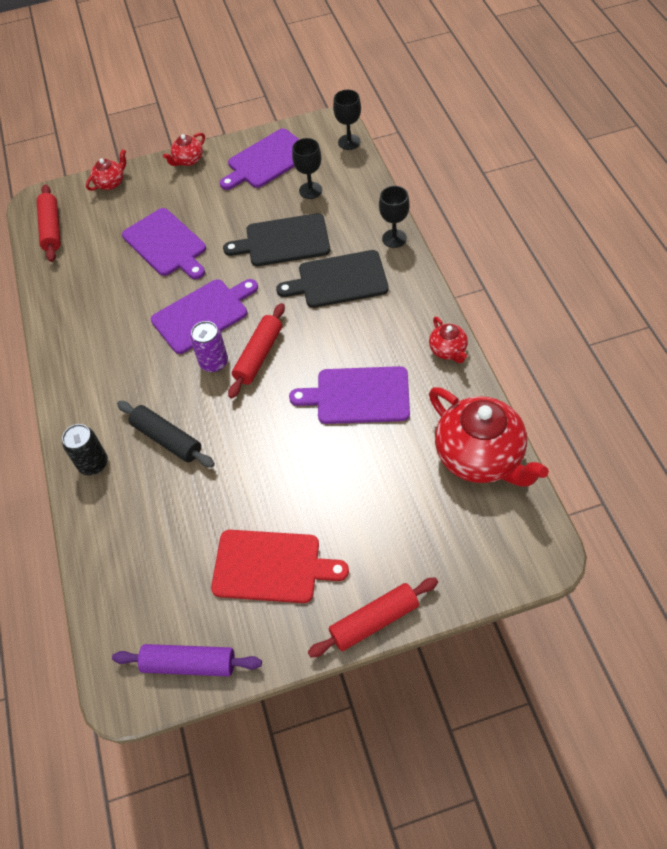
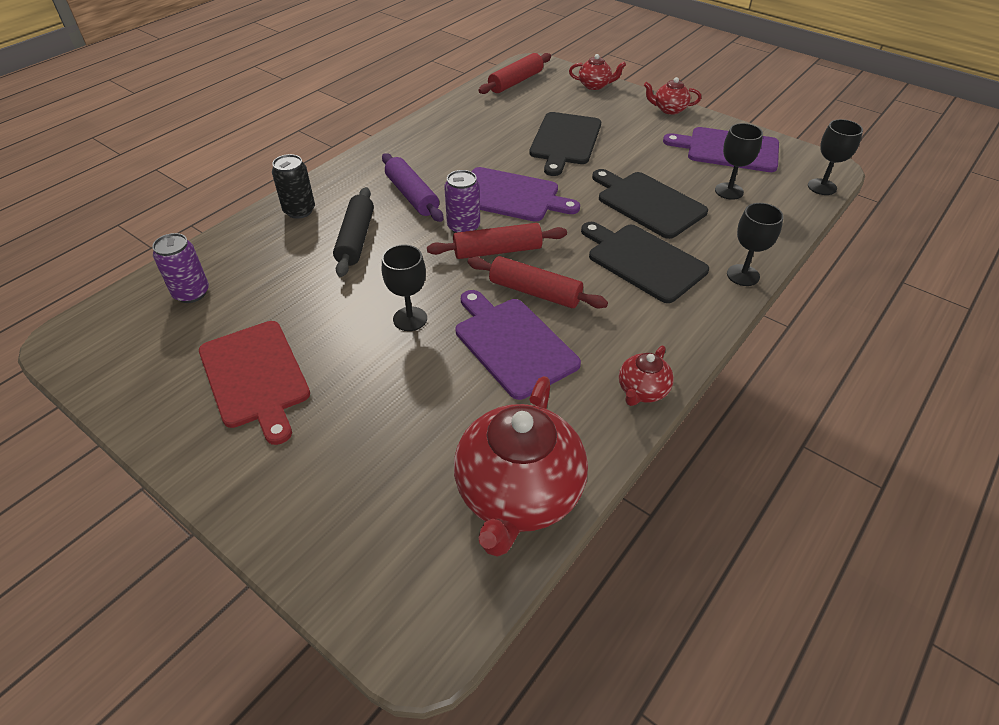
camera: 50 degrees right, 10 degrees down
purple rolling pin [112,644,262,676] -> purple rolling pin moved to [382,153,443,222]
purple cutting board [122,208,206,279] -> black cutting board [529,112,601,176]
red rolling pin [308,577,438,658] -> red rolling pin moved to [468,256,608,308]
none -> purple can [152,233,209,303]
none -> black goblet [382,244,427,331]

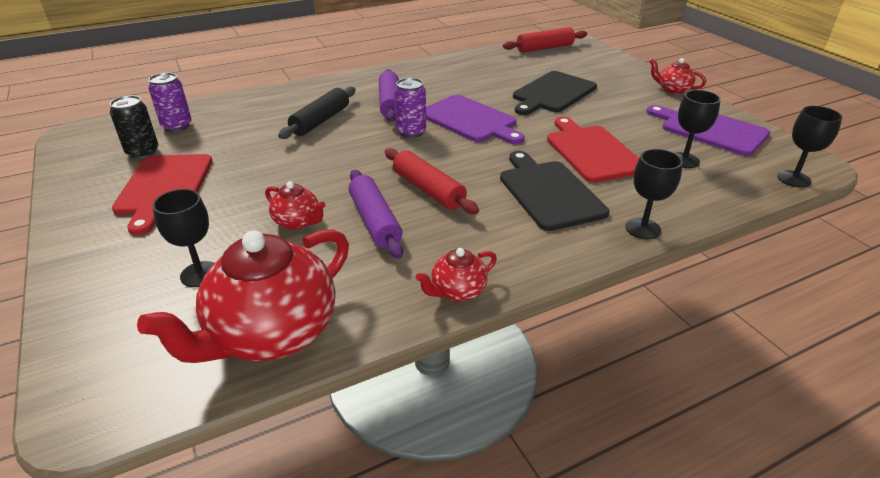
camera: 25 degrees right, 10 degrees down
black can [272,154,315,219] -> black can moved to [110,96,158,159]
black goblet [382,244,427,331] -> black goblet moved to [152,189,214,287]
red rolling pin [427,223,567,259] -> none
purple cutting board [455,290,581,400] -> purple rolling pin [349,170,403,259]
red teapot [569,54,626,90] -> red teapot moved to [265,181,325,229]
black cutting board [592,169,708,239] -> red cutting board [547,117,639,183]

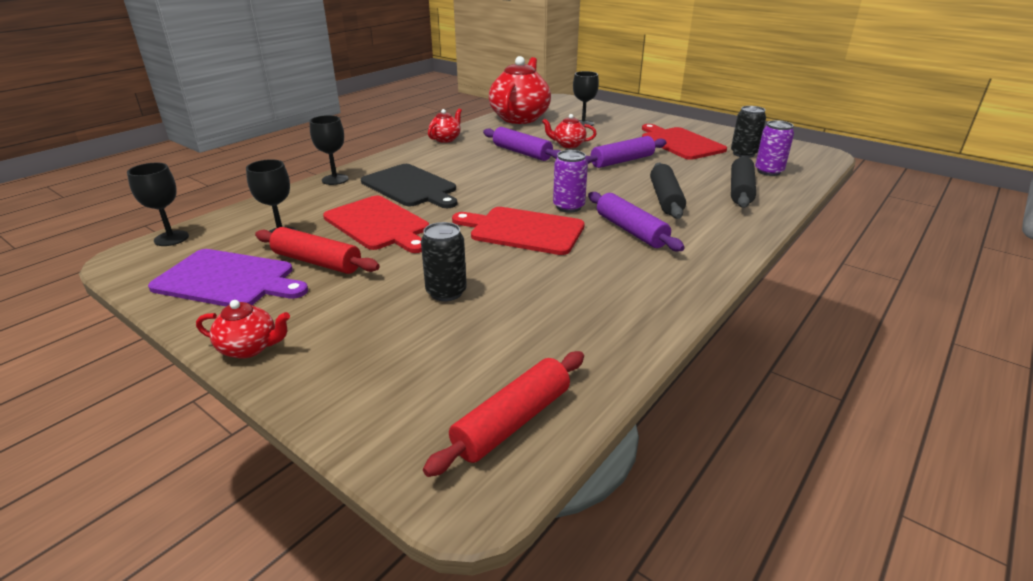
camera: 155 degrees right, 5 degrees down
red rolling pin [385,148,479,214] -> red rolling pin moved to [255,227,380,274]
purple cutting board [426,95,525,144] -> red cutting board [452,207,585,255]
black cutting board [513,71,597,115] -> black can [421,222,467,301]
none -> purple rolling pin [585,136,667,168]
none -> black rolling pin [731,156,756,208]

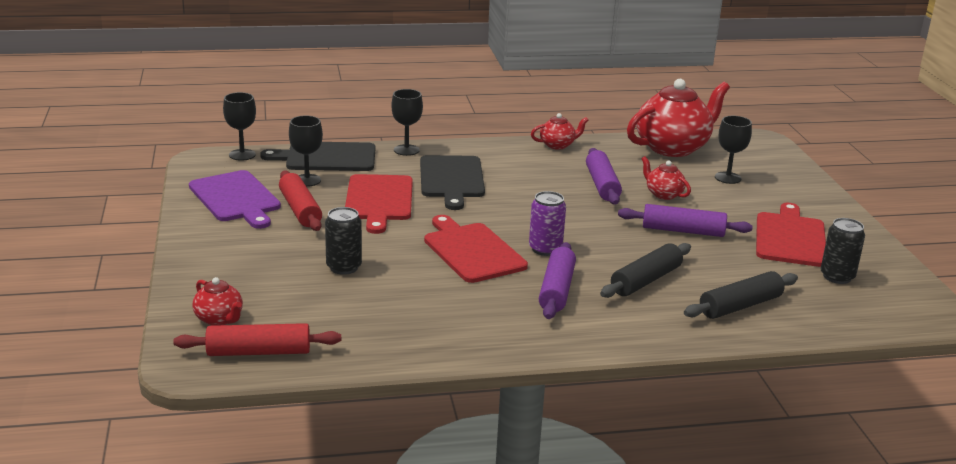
camera: 40 degrees right, 5 degrees down
red teapot [196,300,290,359] -> red teapot moved to [192,277,243,326]
purple can [755,120,794,176] -> none
none -> black cutting board [260,142,375,171]

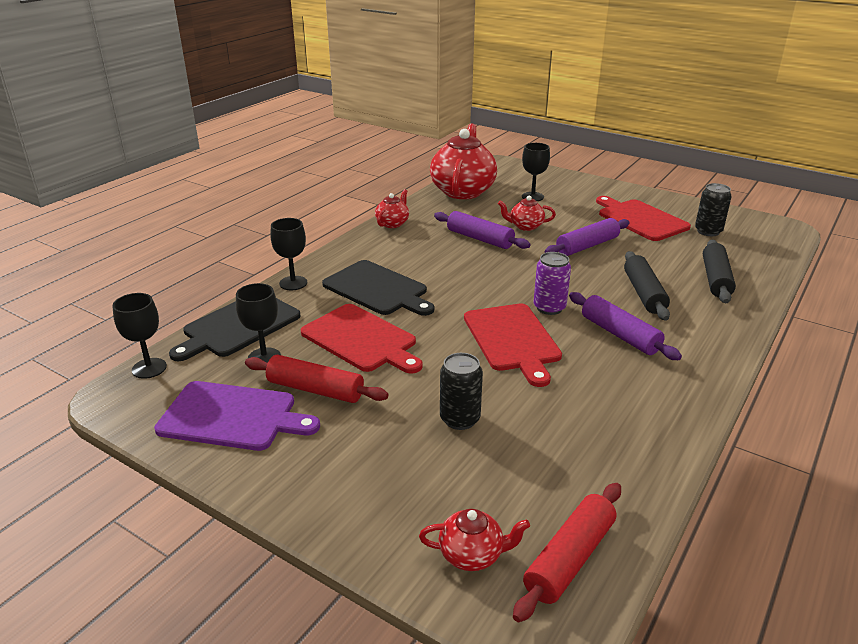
camera: 45 degrees left, 5 degrees up
red cutting board [424,215,528,283] -> red cutting board turned 120 degrees counterclockwise [464,304,562,387]

